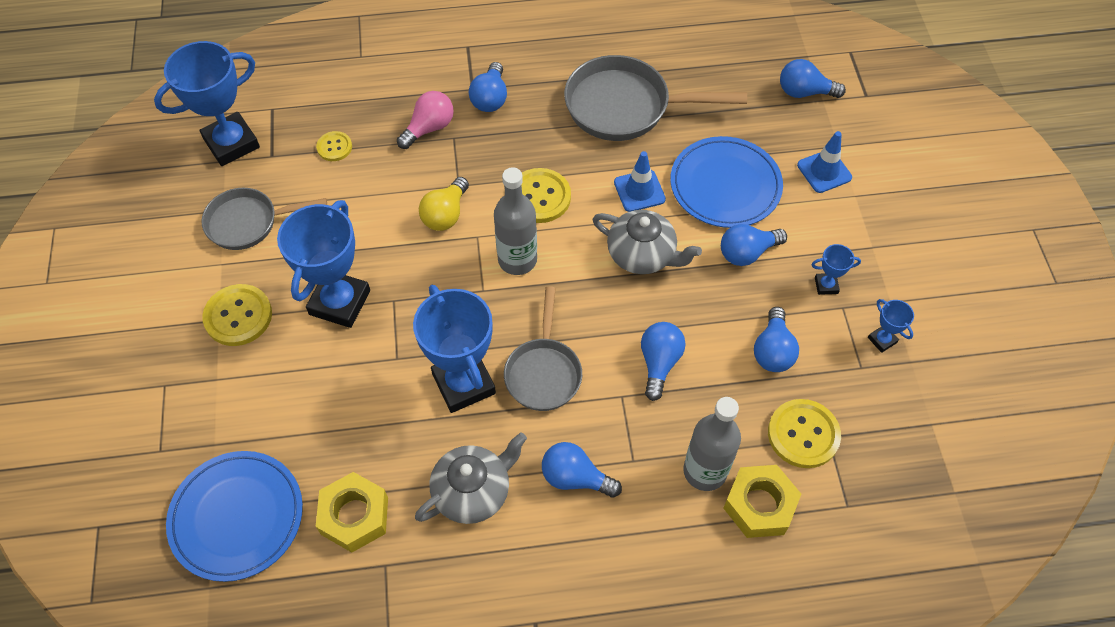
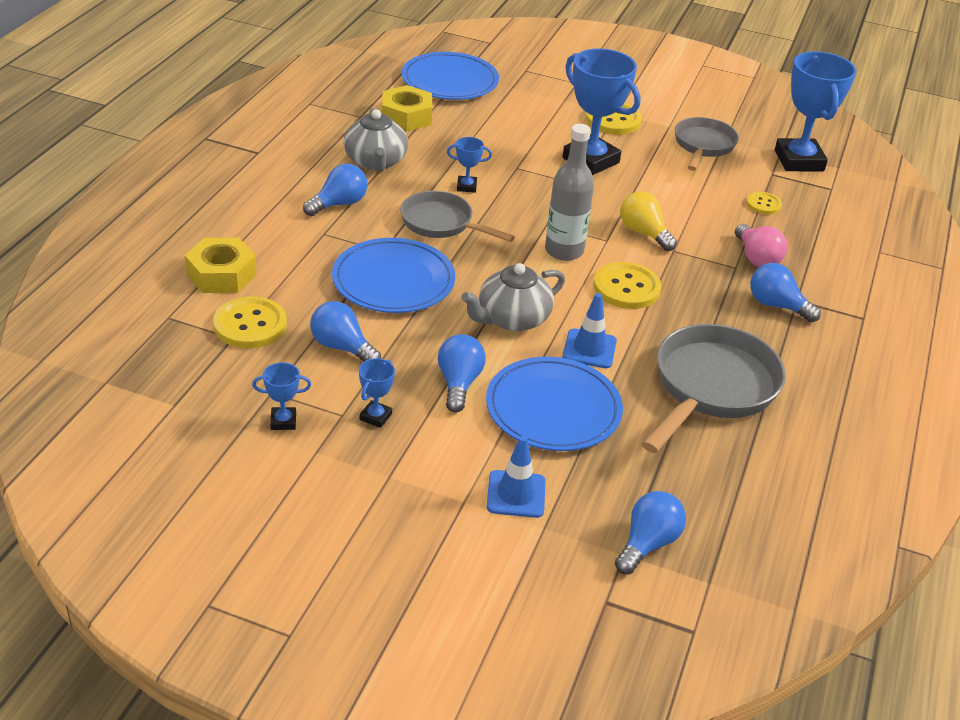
camera: 115 degrees right, 20 degrees down
blue trophy [413,285,496,413] -> blue trophy [447,137,492,193], size x0.44
blue light bulb [641,322,686,401] -> blue plate [332,238,455,313]
grey bottle [683,397,741,491] -> none

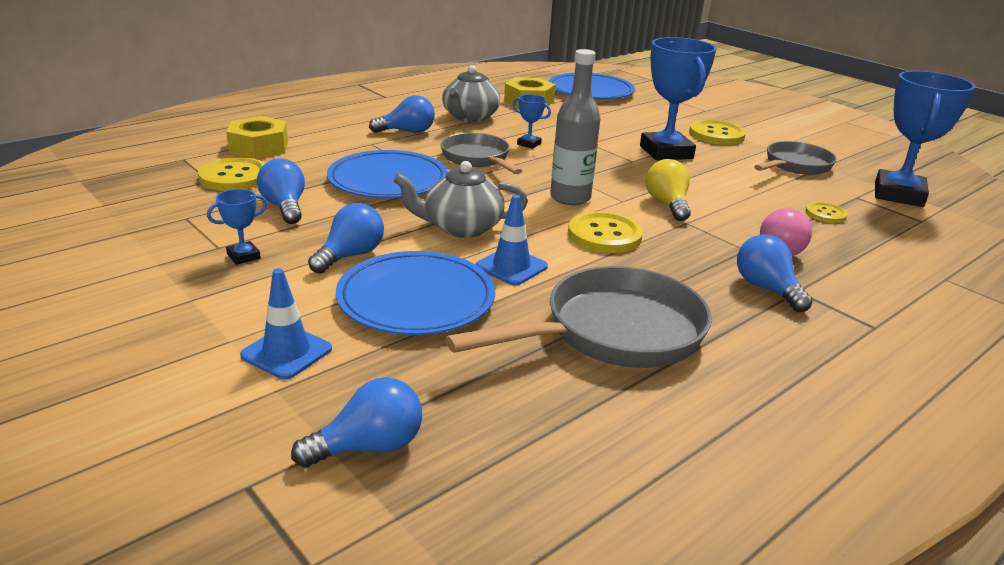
camera: 30 degrees right, 10 degrees down
blue trophy [252,362,311,430] -> none

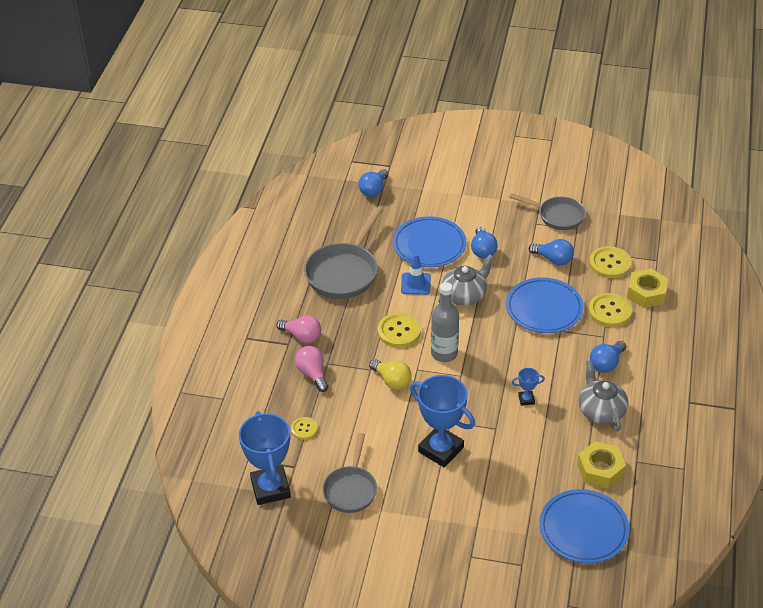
camera: 145 degrees right, 15 degrees up
blue trophy [207,189,267,265] -> none
blue traffic cone [240,268,332,379] -> none
grey pan [441,133,522,174] -> grey pan moved to [509,193,585,230]
yellow button [689,120,746,145] -> yellow button moved to [589,293,632,327]
blue light bulb [737,234,813,312] -> pink light bulb [276,315,321,343]

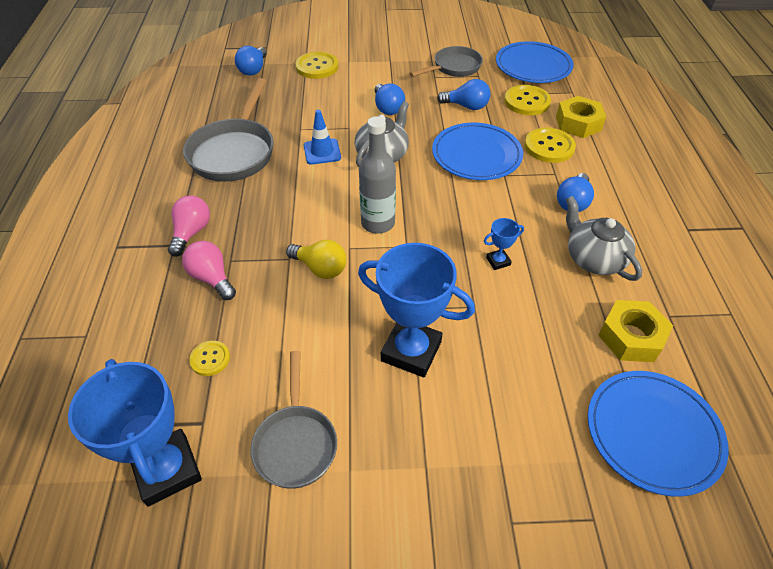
camera: 15 degrees left, 5 degrees up
pink light bulb [276,315,321,343] -> pink light bulb turned 90 degrees counterclockwise [168,195,210,257]
yellow button [378,313,421,348] -> yellow button moved to [295,52,338,79]
blue plate [393,216,466,267] -> blue plate moved to [496,41,574,83]
grey pan [509,193,585,230] -> grey pan turned 45 degrees counterclockwise [410,46,483,77]

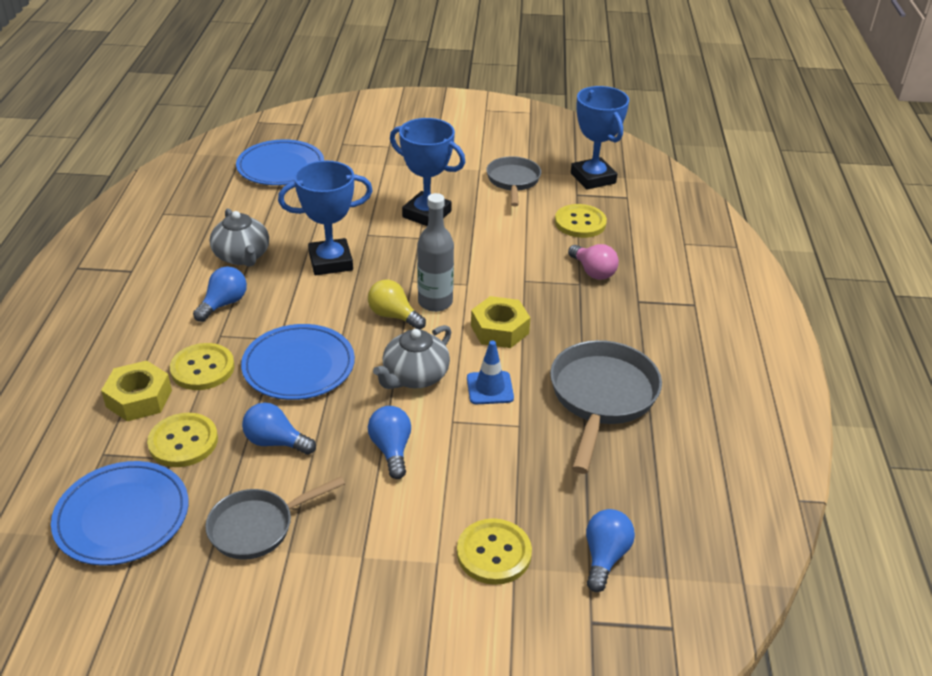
camera: 175 degrees left, 10 degrees down
pink light bulb [168,195,210,257] -> none
yellow button [189,341,230,376] -> yellow button [555,204,607,238], size x1.73
yellow light bulb [286,240,347,279] -> yellow light bulb moved to [368,280,426,329]
blue trophy [484,218,524,270] -> blue trophy [278,160,373,275], size x2.27
yellow nut [598,300,673,362] -> yellow nut moved to [471,296,530,348]

